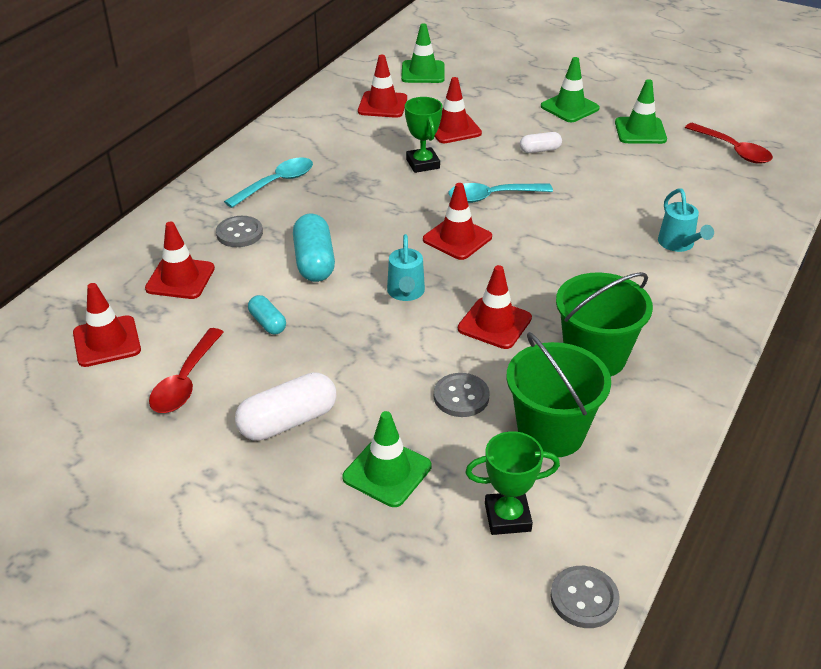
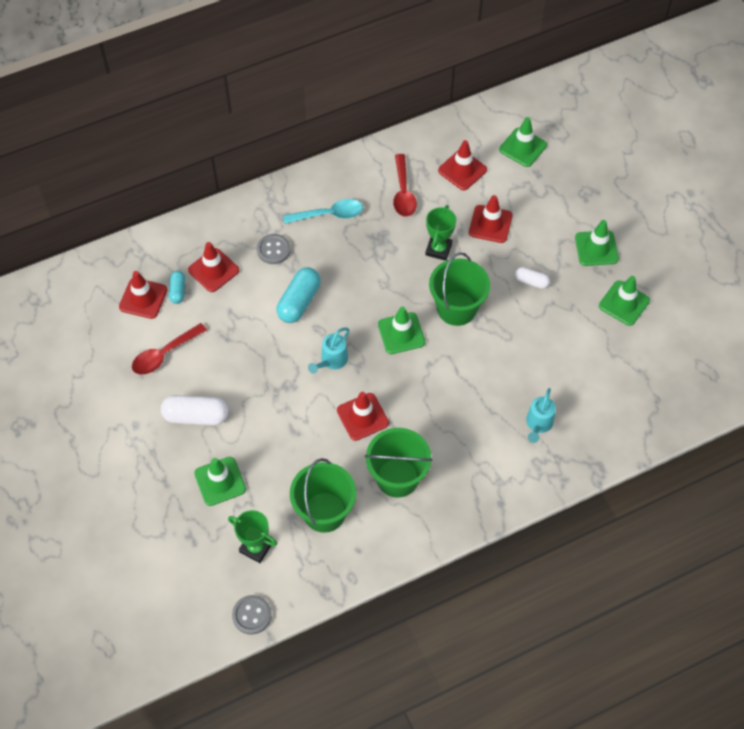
camera: 35 degrees right, 20 degrees up
turquoise capsule [248,295,286,335] -> turquoise capsule moved to [169,271,185,304]
red traffic cone [423,183,492,260] -> green traffic cone [378,306,425,354]
grey button [434,373,490,417] -> none
turquoise spoon [449,183,553,203] -> green bucket [429,252,490,326]
red spoon [685,123,773,163] -> red spoon moved to [393,154,417,217]

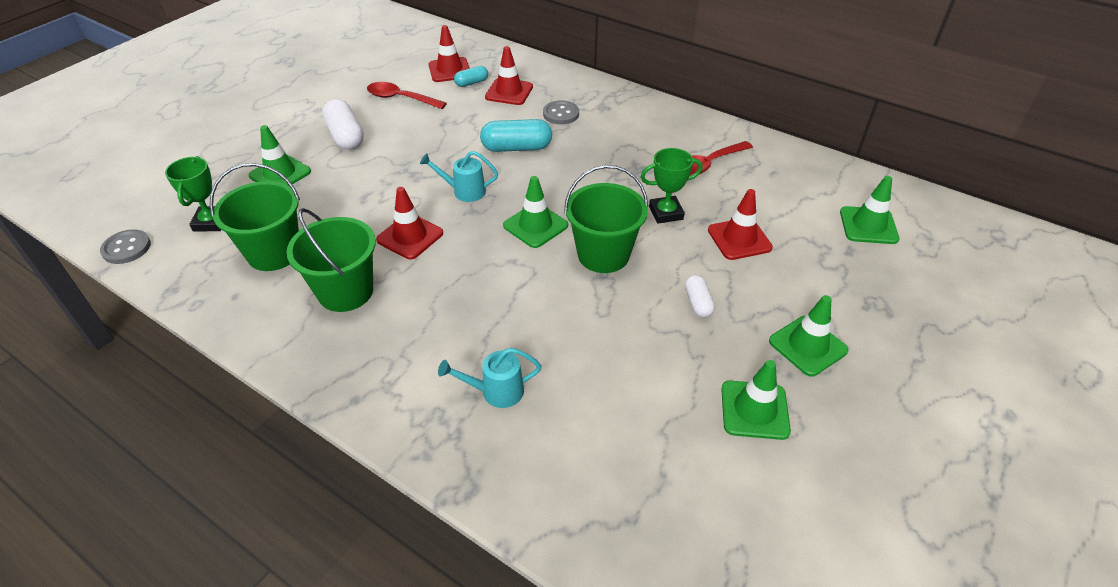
camera: 60 degrees right, 15 degrees down
turquoise spoon [283,199,363,224] -> none
red traffic cone [438,140,487,190] -> none

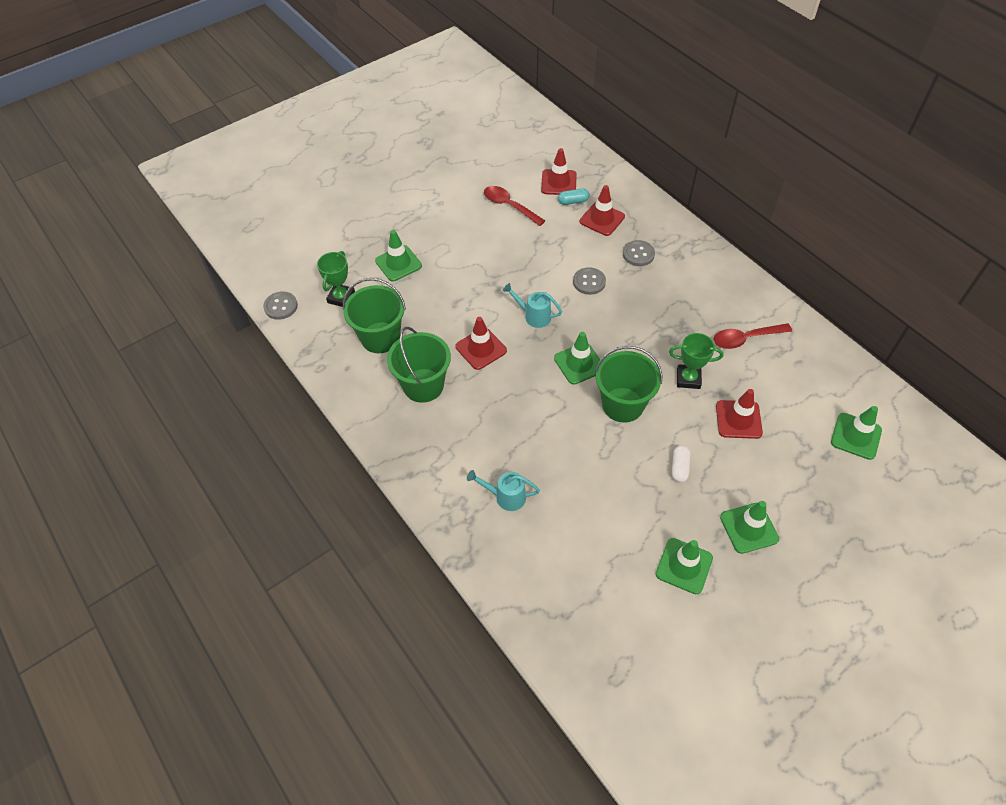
camera: 20 degrees right, 10 degrees up
white capsule [322,99,364,150] -> none
turquoise capsule [480,119,552,152] -> grey button [573,267,606,295]

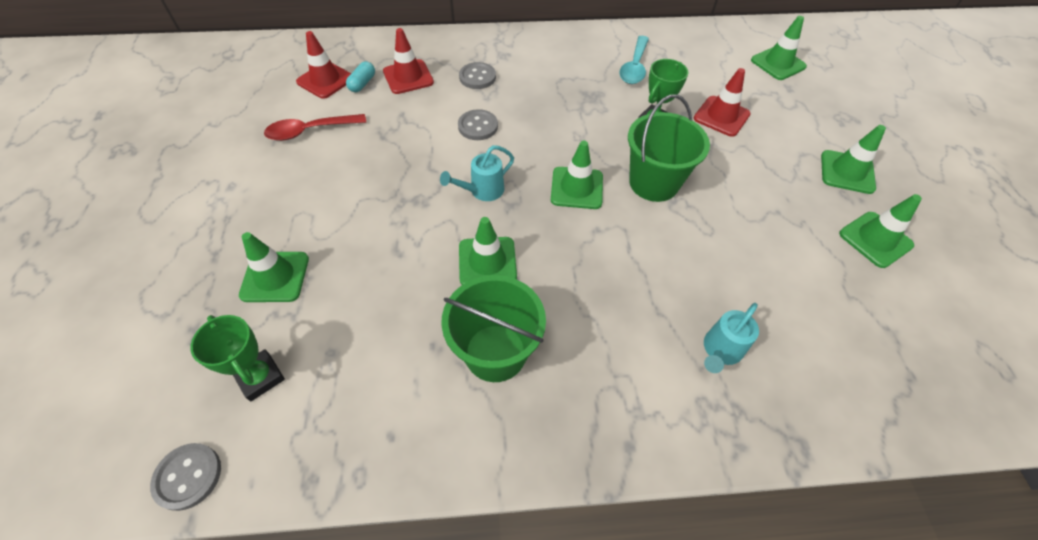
camera: 60 degrees left, 0 degrees up
green bucket [343,278,406,353] -> none
red traffic cone [456,317,507,370] -> green traffic cone [459,217,517,285]
white capsule [672,445,690,483] -> none
red spoon [713,323,792,349] -> turquoise spoon [619,36,649,84]

